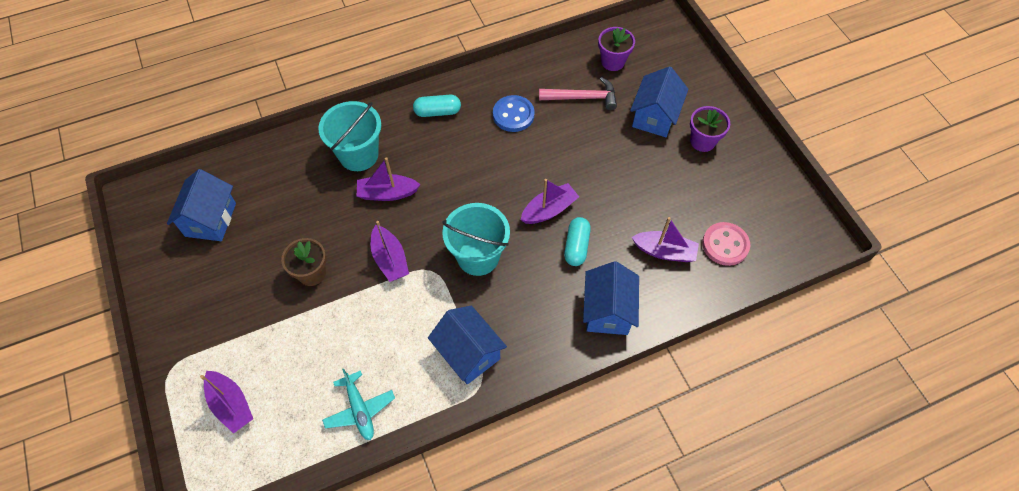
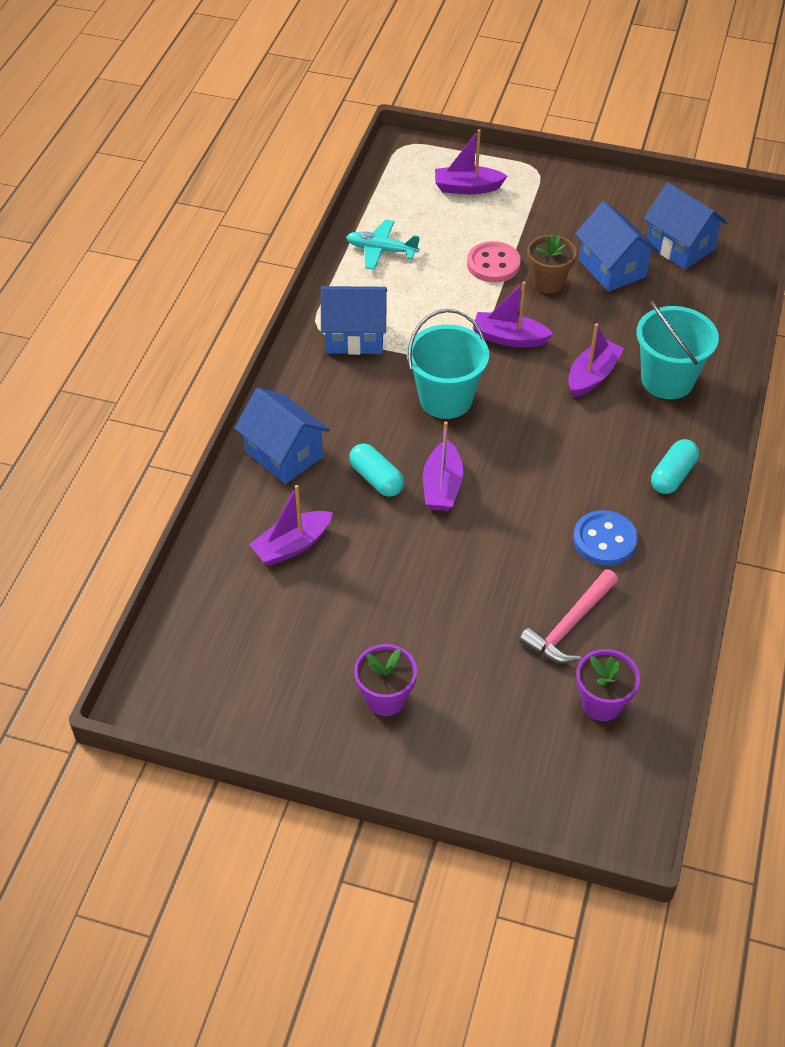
camera: 130 degrees right, 10 degrees down
blue house [630,66,689,137] -> blue house moved to [575,201,658,292]
pink button [702,222,750,266] -> pink button moved to [467,241,521,283]

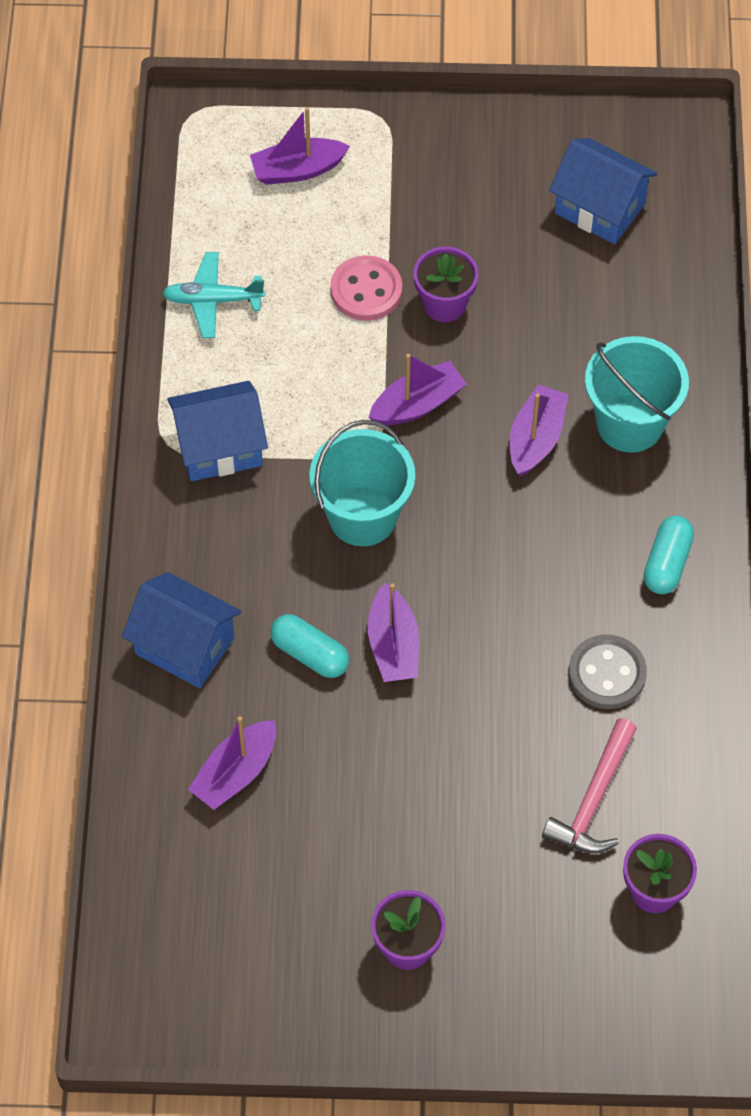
camera: 15 degrees left, 10 degrees up
purple boat [472,281,553,348] -> purple boat turned 150 degrees clockwise [369,354,466,426]
brown flower pot [527,234,577,294] -> purple flower pot [413,247,479,322]
blue button [573,510,638,566] -> grey button [569,634,647,709]
blue house [575,201,658,292] -> none

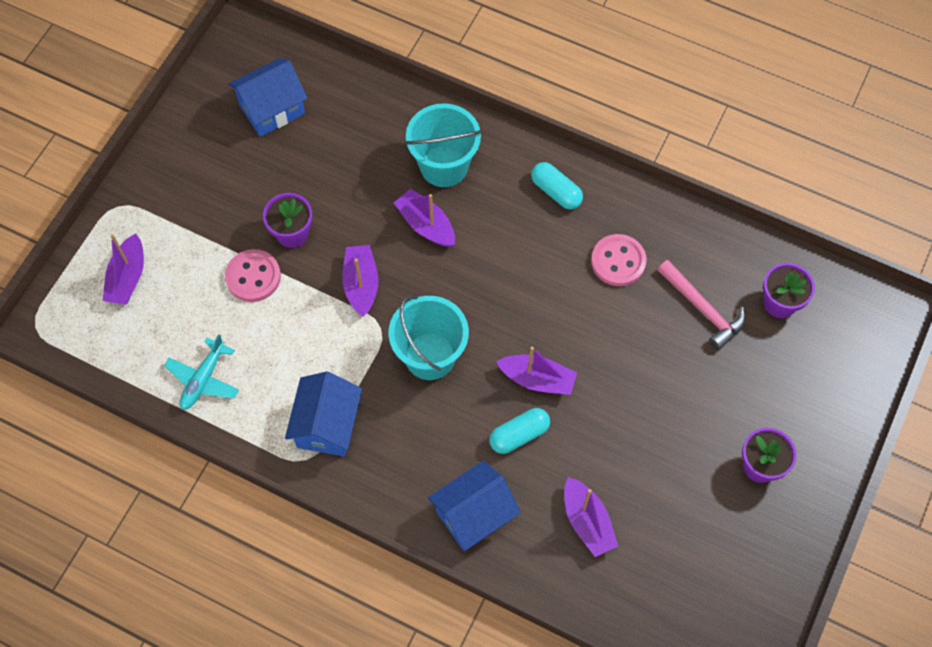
camera: 65 degrees left, 5 degrees up
grey button [569,634,647,709] -> pink button [591,234,647,286]

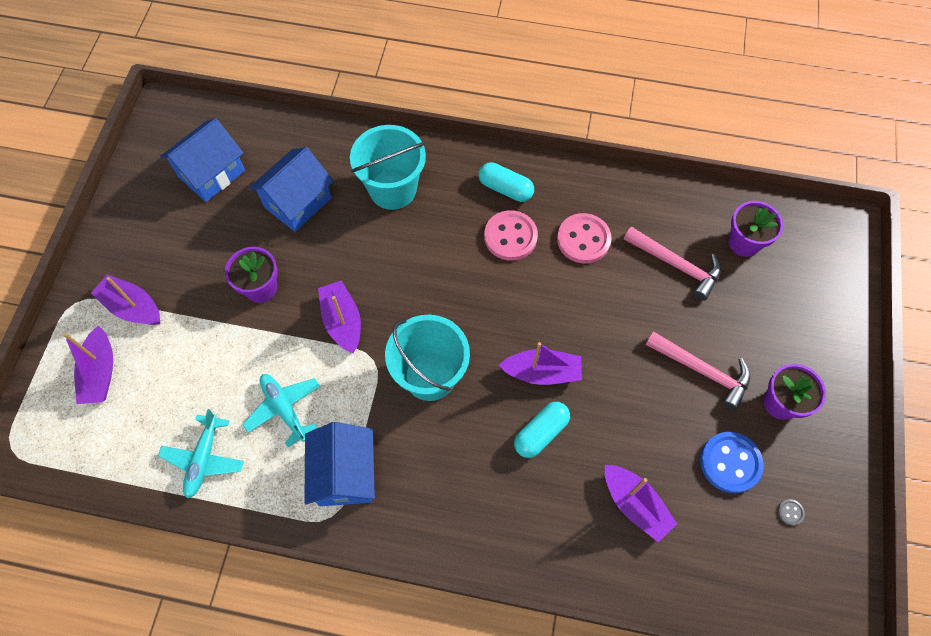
camera: 15 degrees left, 0 degrees up
pink button [225,249,281,302] -> pink button moved to [484,210,538,261]
purple boat [394,189,455,247] -> purple boat moved to [91,275,160,325]
blue house [428,461,521,551] -> blue house moved to [249,147,333,232]
none -> turquoise plane [243,374,320,447]
none -> pink hammer [645,331,750,411]
none -> blue button [700,432,764,493]
none -> grey button [778,499,805,525]

